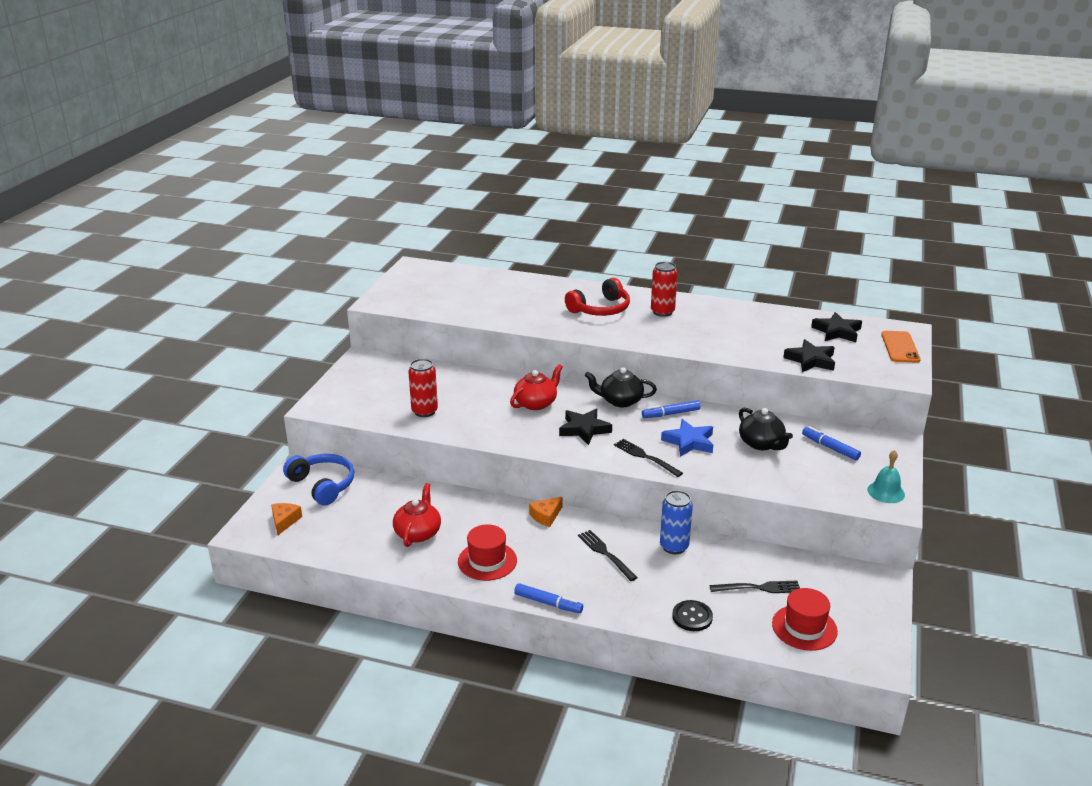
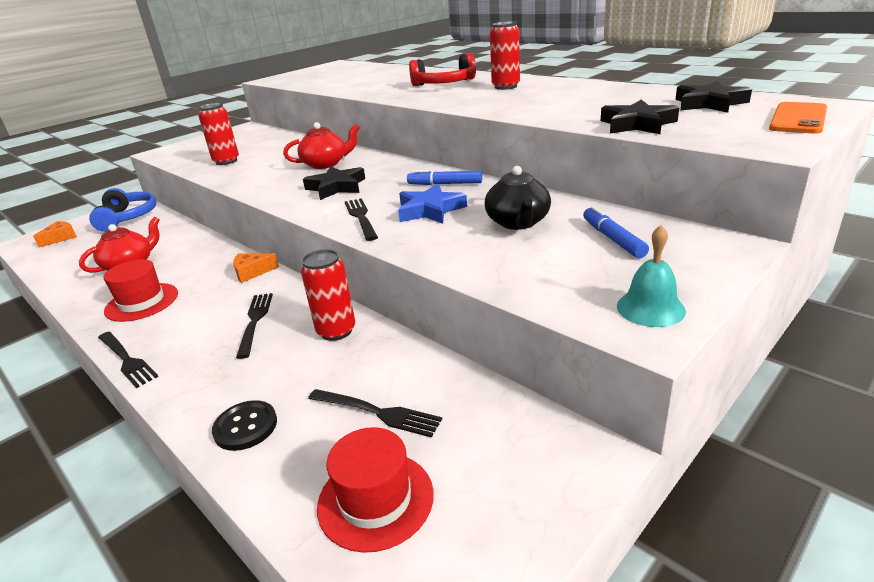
camera: 30 degrees right, 0 degrees up
blue marker [514,583,583,613] -> black fork [98,332,158,388]
black teapot [585,367,657,407] -> none
blue can [660,490,693,554] -> red can [301,249,355,341]

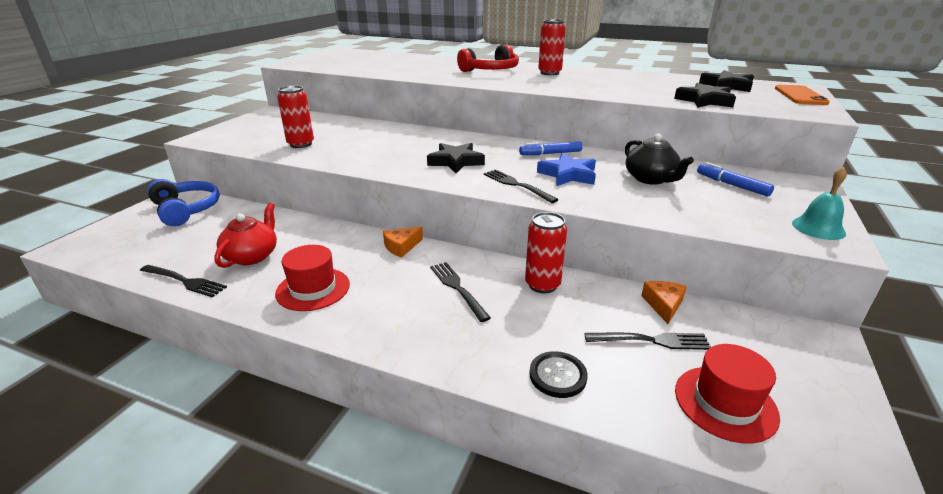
camera: 25 degrees left, 0 degrees up
orange cheese [33,221,77,247] -> orange cheese moved to [641,281,687,324]
black fork [98,332,158,388] -> black fork moved to [140,265,227,297]
red teapot [283,122,360,169] -> none

